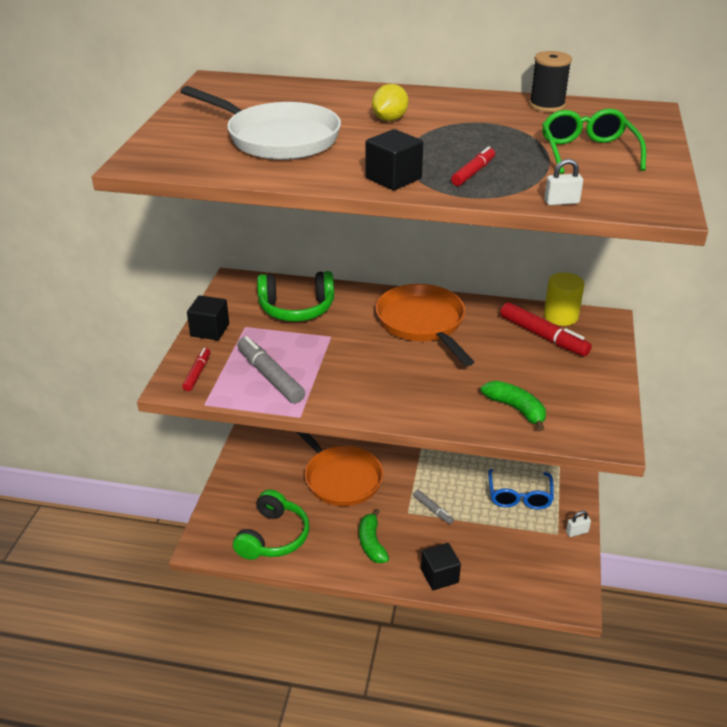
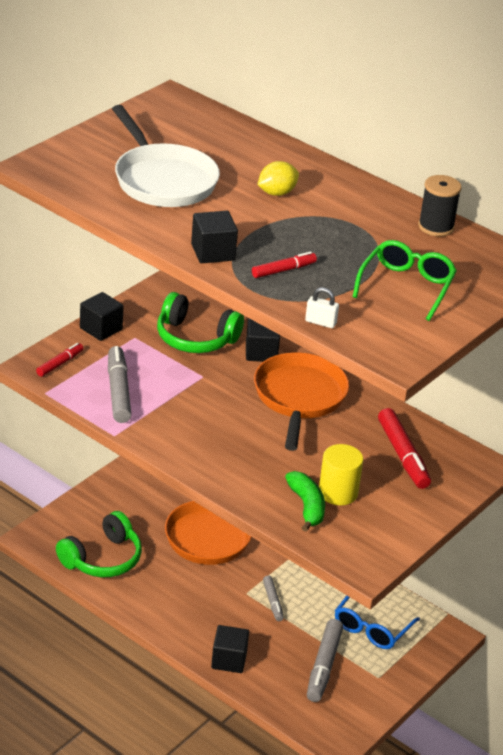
camera: 25 degrees right, 0 degrees up
green banana [359,509,389,563] -> none
yellow cylinder [544,272,584,326] -> yellow cylinder moved to [319,444,363,505]
white padlock [566,511,591,537] -> none
none -> black cube [246,319,280,362]
none -> grey marker [307,619,343,702]

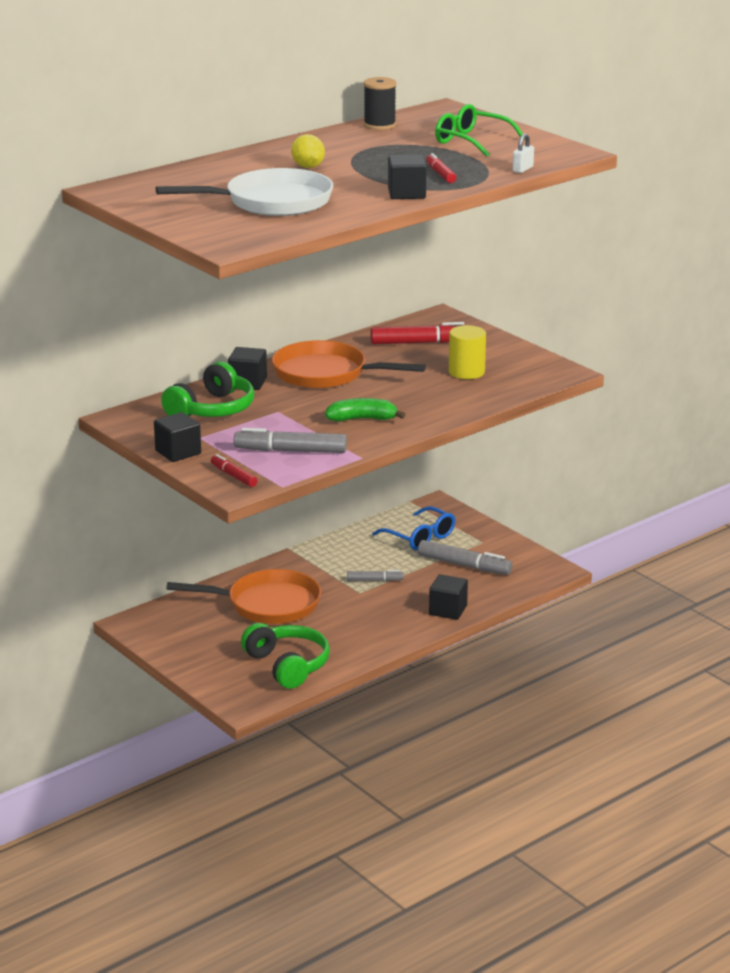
camera: 75 degrees left, 10 degrees down
green banana [285,471,325,532] -> green banana moved to [325,398,406,422]

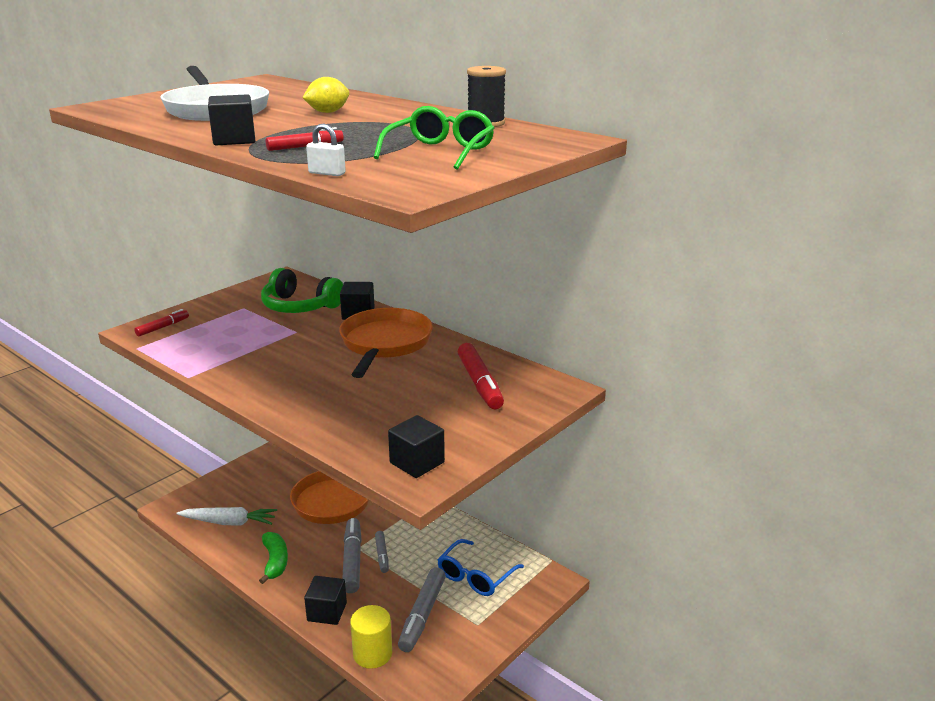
camera: 80 degrees right, 0 degrees up
black cube [154,412,201,462] -> black cube moved to [388,415,445,478]
grey marker [234,428,347,453] -> grey marker moved to [342,518,362,593]
green headphones [241,623,330,689] -> white carrot [177,507,277,526]
green banana [325,398,406,422] -> green banana moved to [259,532,288,584]
yellow cylinder [449,325,486,379] -> yellow cylinder moved to [350,605,392,669]

